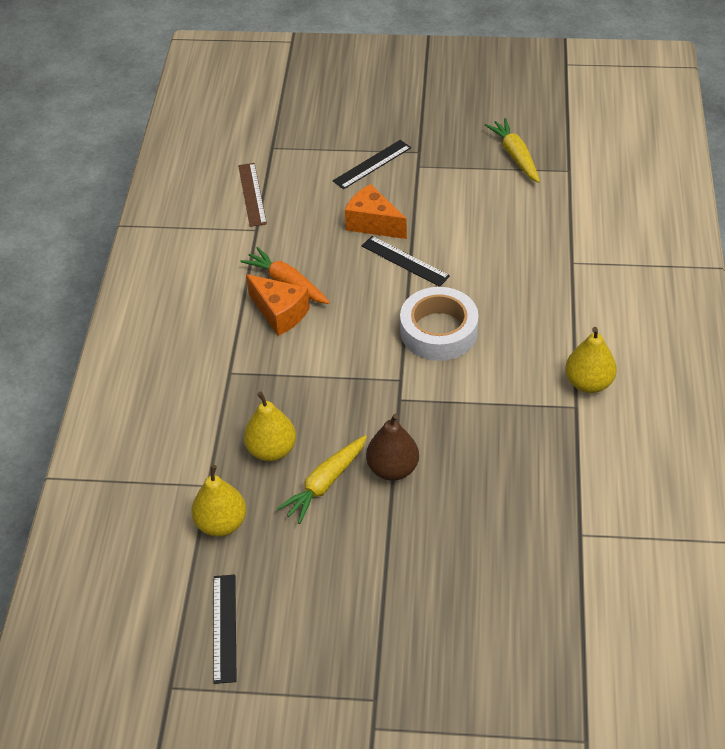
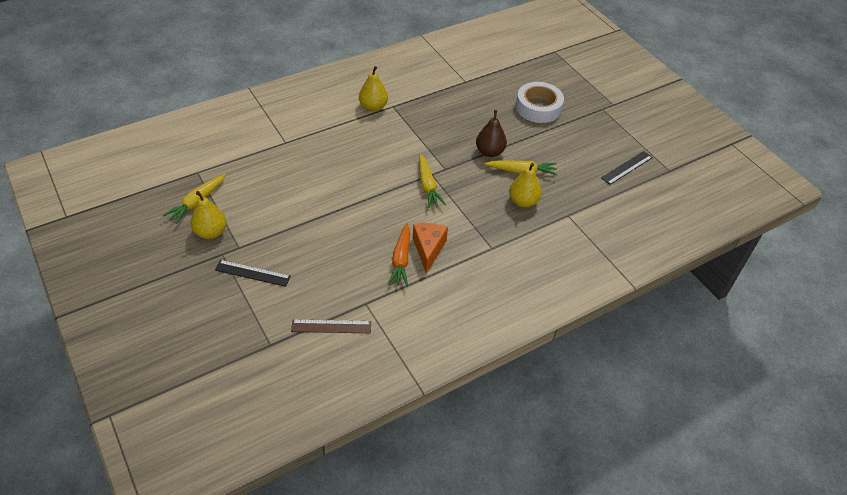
camera: 130 degrees left, 0 degrees up
yellow pear [191,465,246,536] -> yellow pear moved to [191,191,226,239]
brown ruler [238,163,267,227] -> brown ruler turned 45 degrees clockwise [291,319,371,333]
orange cheese [345,184,407,239] -> none
black ruler [362,236,450,287] -> none
white tape [400,287,478,361] -> white tape moved to [516,82,564,123]
none -> yellow carrot [419,154,446,208]

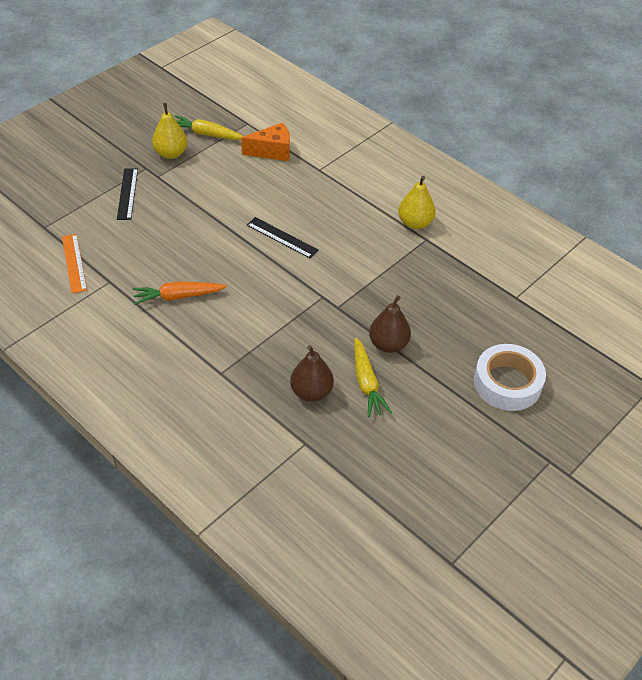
camera: 75 degrees right, 0 degrees up
brown ruler [291,319,371,333] -> orange ruler [62,234,87,293]
orange cheese [413,223,448,273] -> orange cheese moved to [241,122,290,161]
yellow carrot [419,154,446,208] -> none
yellow pear [509,163,542,208] -> brown pear [290,345,334,402]
black ruler [601,151,653,185] -> black ruler moved to [247,217,318,258]

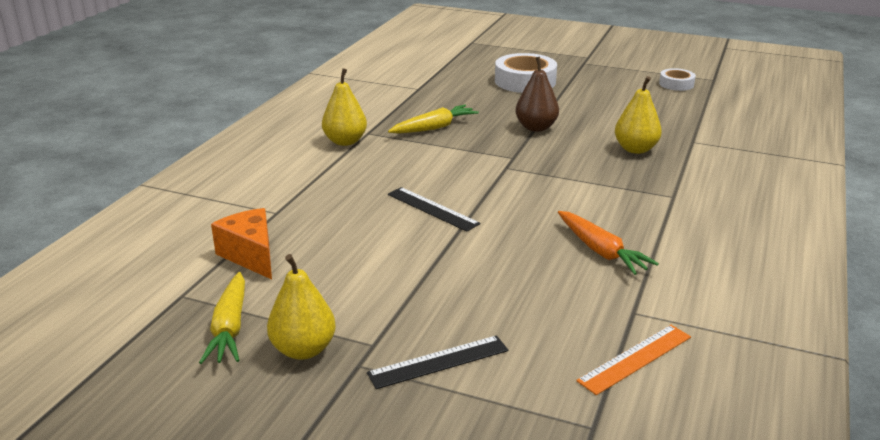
camera: 110 degrees left, 20 degrees down
black ruler [247,217,318,258] -> black ruler turned 60 degrees counterclockwise [388,187,480,232]
brown pear [290,345,334,402] -> yellow pear [615,76,662,154]
yellow carrot [354,337,392,417] -> yellow carrot moved to [388,105,479,134]
none -> white tape [659,68,696,91]

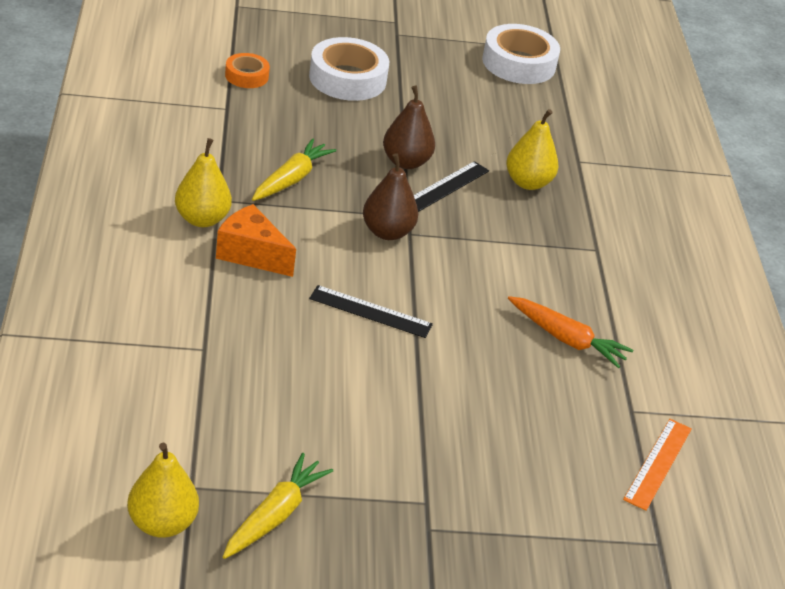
camera: 30 degrees left, 10 degrees up
yellow carrot [199,272,245,364] -> yellow carrot turned 120 degrees counterclockwise [223,453,333,559]
orange cheese [211,208,272,279] -> orange cheese moved to [216,204,296,277]
yellow pear [267,254,336,360] -> yellow pear moved to [127,443,199,538]
black ruler [367,335,508,389] -> black ruler moved to [414,161,489,212]
white tape [659,68,696,91] -> white tape [482,24,560,84], size x1.81
none -> orange tape [225,53,270,88]
none -> brown pear [363,153,418,240]

